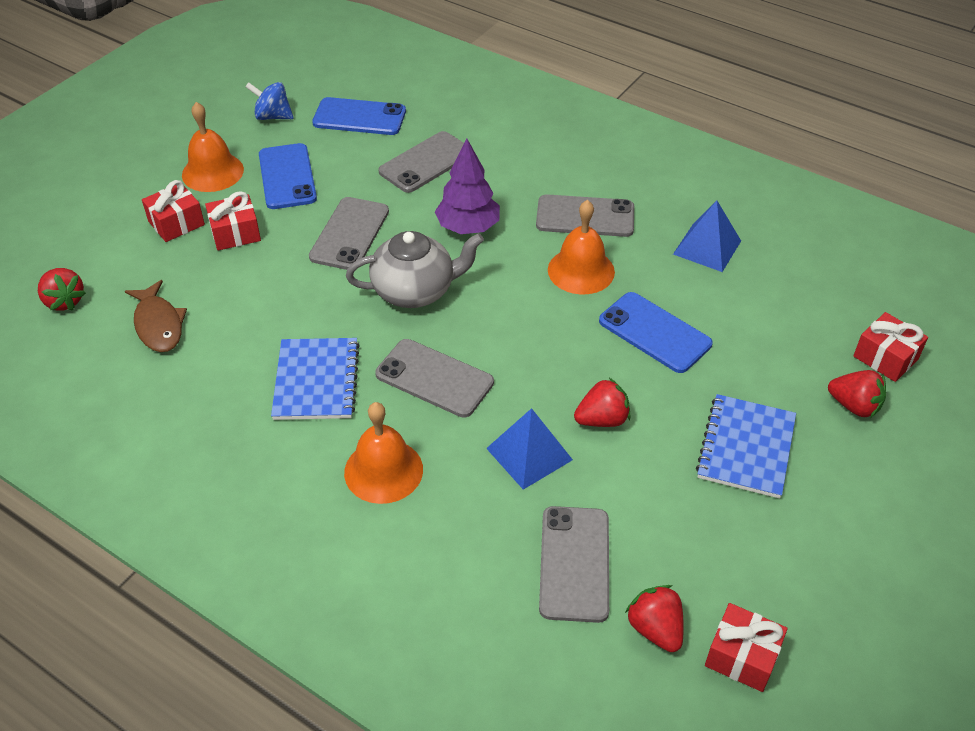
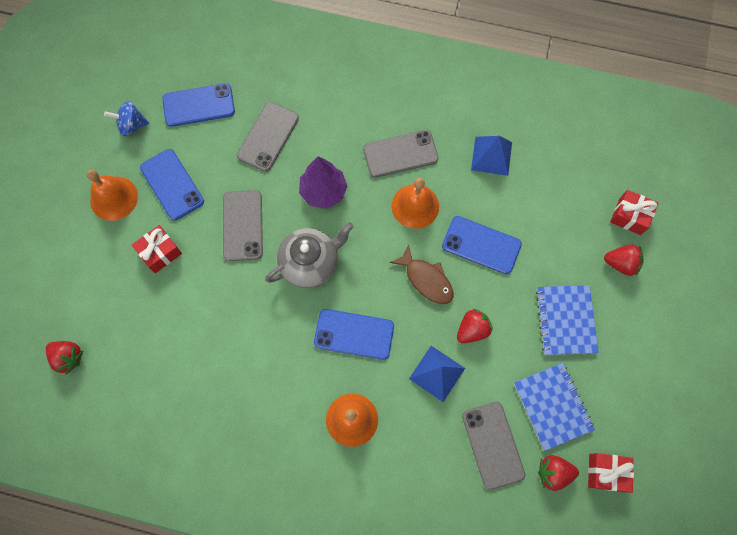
camera: 20 degrees left, 25 degrees up
brown fish [125,280,187,352] -> brown fish moved to [390,244,453,304]
red gift [142,180,205,242] -> none
blue notebook [271,338,360,420] -> blue notebook moved to [514,363,595,451]
grey phone [375,339,494,418] -> blue phone [314,309,394,360]
red strawberry [625,585,684,652] -> red strawberry turned 45 degrees counterclockwise [538,455,579,491]

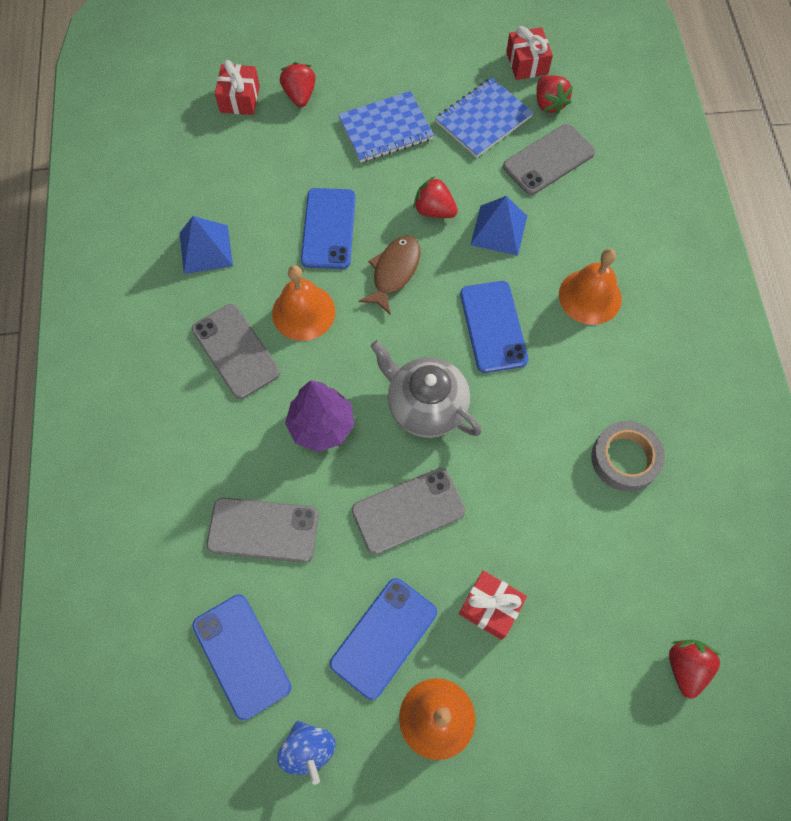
camera: 110 degrees left, 5 degrees down
none -> grey tape [591,421,665,492]

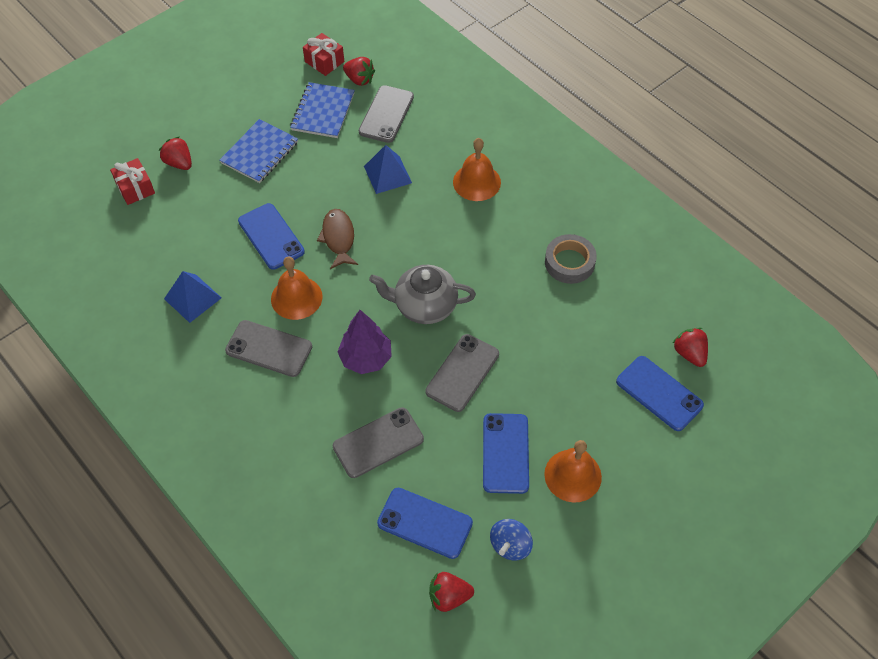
camera: 35 degrees left, 10 degrees down
blue spinning top [277,721,336,785] -> blue spinning top turned 90 degrees clockwise [490,519,533,560]
red strawberry [413,176,458,218] -> red strawberry moved to [429,572,474,612]
red gift [459,571,527,640] -> none
blue phone [460,281,528,373] -> blue phone moved to [616,356,704,431]

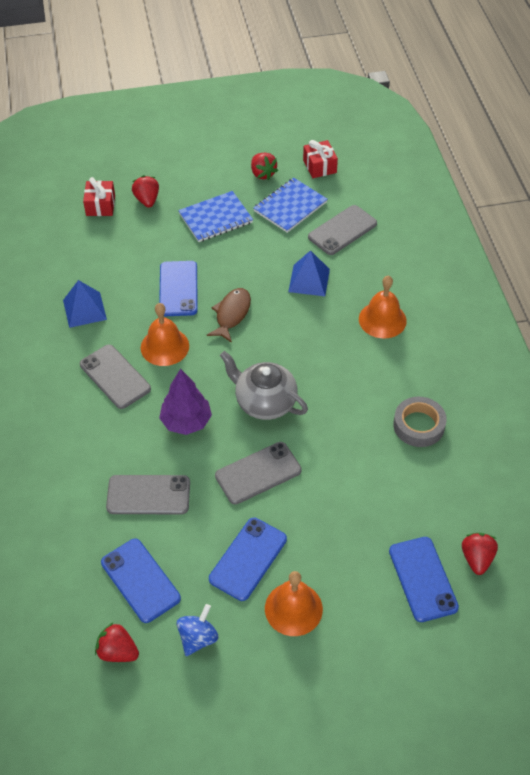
camera: 30 degrees right, 5 degrees down
red strawberry [343,57,375,86] -> red strawberry moved to [251,153,278,180]
blue spinning top [490,519,533,560] -> blue spinning top turned 150 degrees clockwise [177,604,218,656]

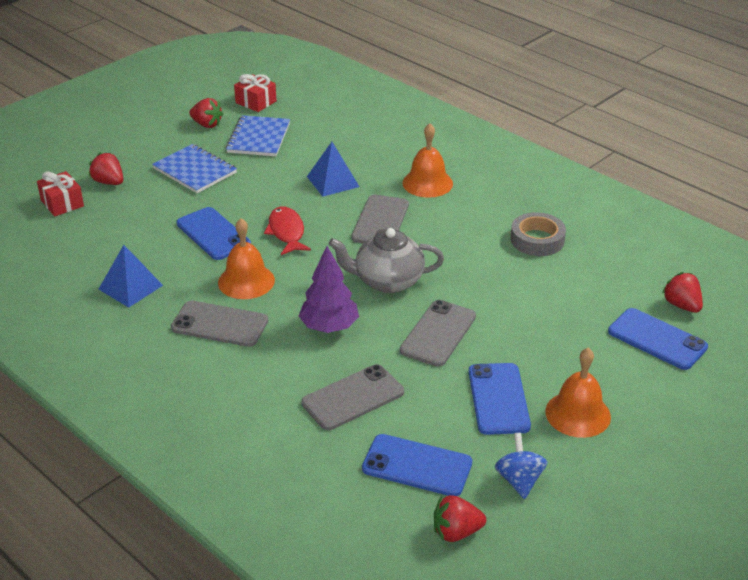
camera: 35 degrees left, 15 degrees down
blue notebook [178,191,253,242] -> blue notebook turned 75 degrees counterclockwise [152,144,237,193]
brown fish [207,288,251,343] -> red fish [264,207,311,255]
grey phone [308,205,377,255] -> grey phone moved to [351,195,409,243]

